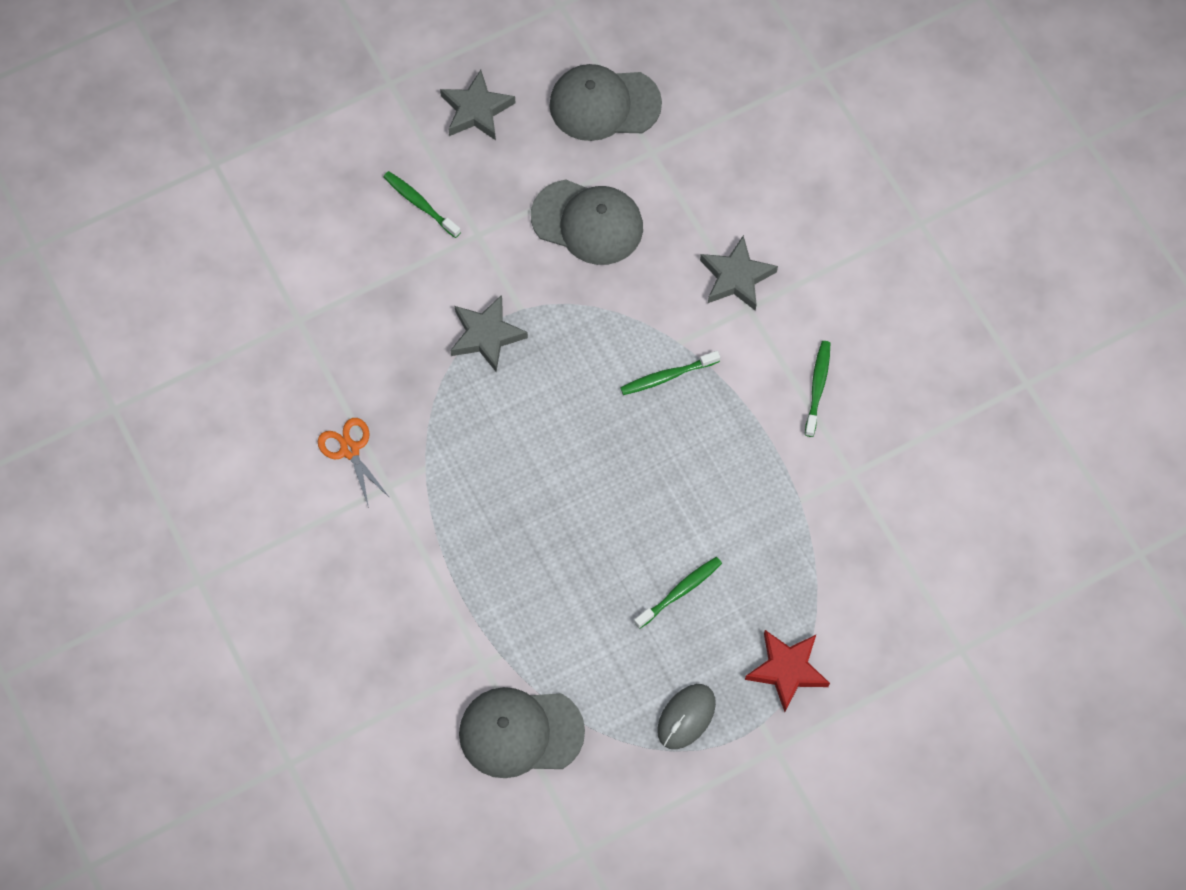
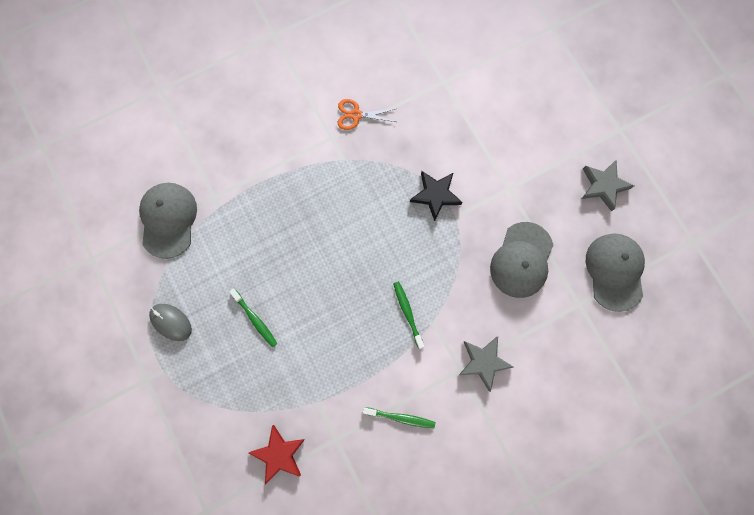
camera: 90 degrees right, 10 degrees up
orange scissors [318,418,390,508] -> orange scissors turned 150 degrees counterclockwise [338,99,396,130]
green toothbrush [383,171,461,238] -> none
grey star [450,295,528,372] -> black star [410,171,463,221]
red star [745,630,830,712] -> red star moved to [249,425,305,485]

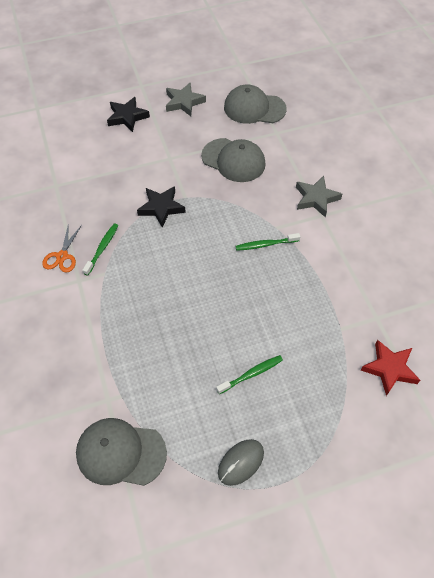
camera: 80 degrees left, 20 degrees down
green toothbrush [363,407,435,428] -> green toothbrush moved to [83,223,118,276]
none -> black star [107,97,150,132]

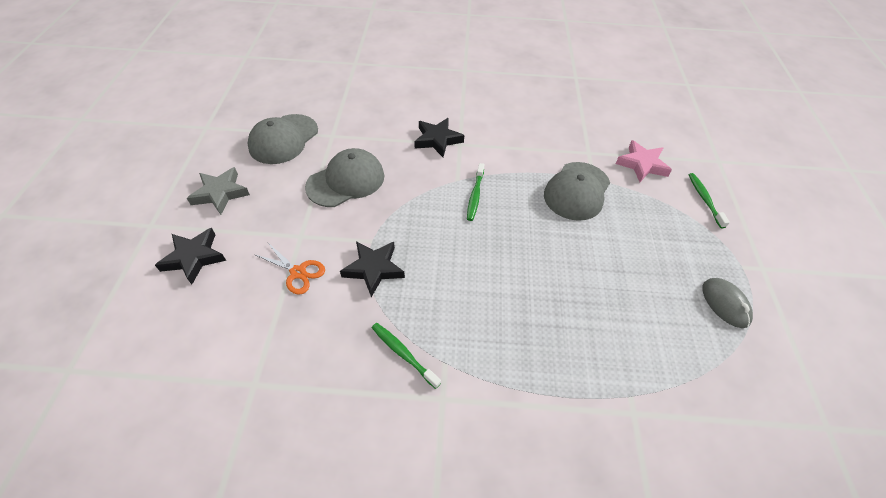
camera: 70 degrees left, 5 degrees down
orange scissors [42,223,82,273] -> orange scissors moved to [256,243,325,294]
grey cap [76,418,167,486] -> grey cap moved to [544,162,610,221]
green toothbrush [216,355,283,394] -> green toothbrush moved to [689,173,730,228]
grey star [296,176,342,217] -> black star [414,118,464,157]
red star [361,340,420,396] -> pink star [616,140,672,182]

